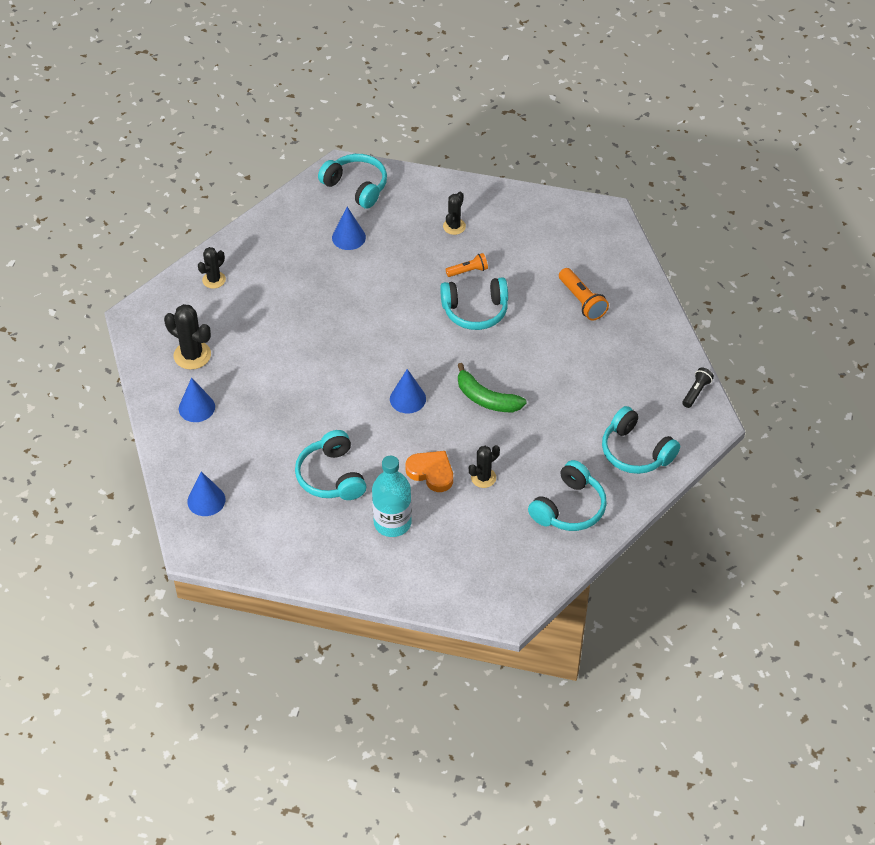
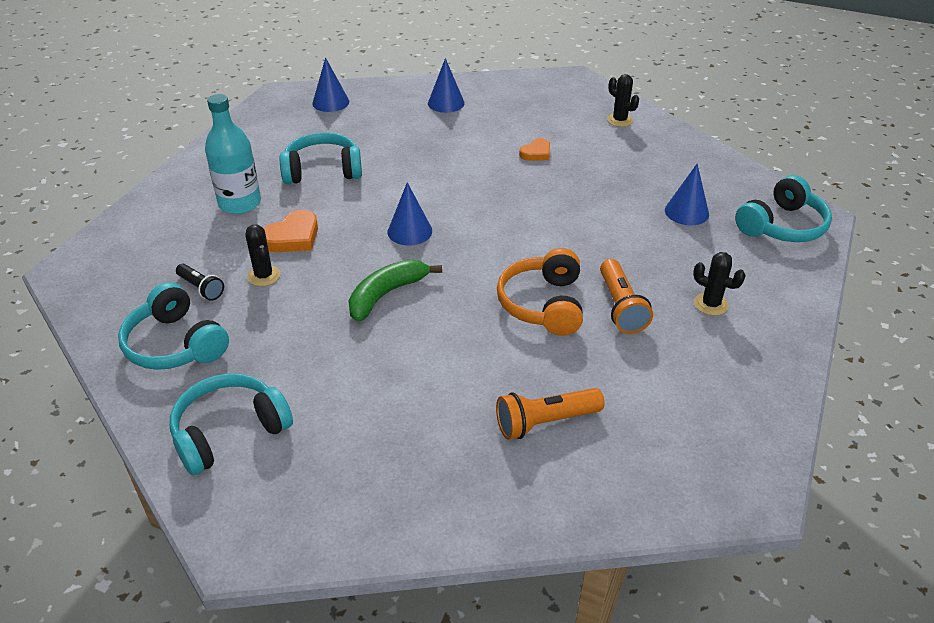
camera: 100 degrees right, 10 degrees down
black cactus [164,304,211,370] -> none
turquoise headphones [440,277,508,330] -> orange headphones [497,248,583,336]
orange flashlight [445,253,488,277] -> orange flashlight [600,259,653,334], size x1.53
black flashlight [682,367,714,408] -> black flashlight moved to [176,264,224,301]
none -> orange heart [519,138,550,161]

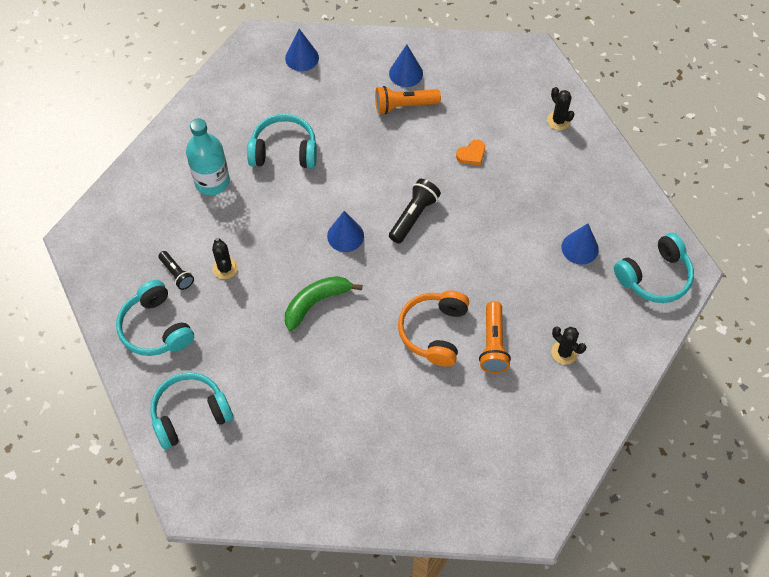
camera: 10 degrees right, 20 degrees up
orange heart [264,210,318,252] -> none
orange flashlight [496,388,605,440] -> orange flashlight moved to [375,86,441,114]
none -> black flashlight [389,179,441,244]

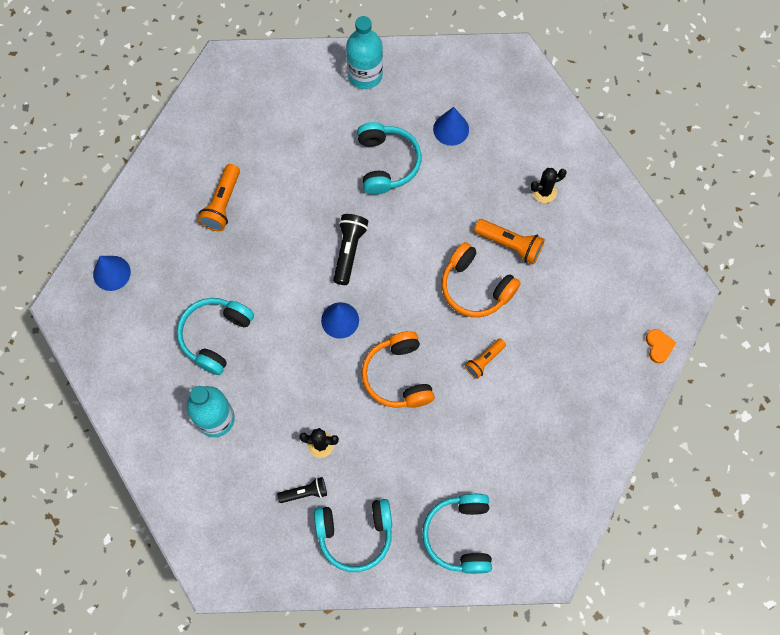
camera: 65 degrees left, 10 degrees up
green banana [285,276,362,331] -> orange headphones [361,331,434,408]
blue cone [389,45,423,87] -> none
black flashlight [389,179,441,244] -> black flashlight turned 45 degrees clockwise [333,214,368,285]
orange heart [456,140,485,165] -> orange heart moved to [646,329,676,363]
black cactus [547,87,575,130] -> none
turquoise headphones [614,233,694,303] -> turquoise headphones moved to [357,122,421,195]
none -> turquoise bottle [346,16,383,89]
none -> orange flashlight [465,339,506,379]

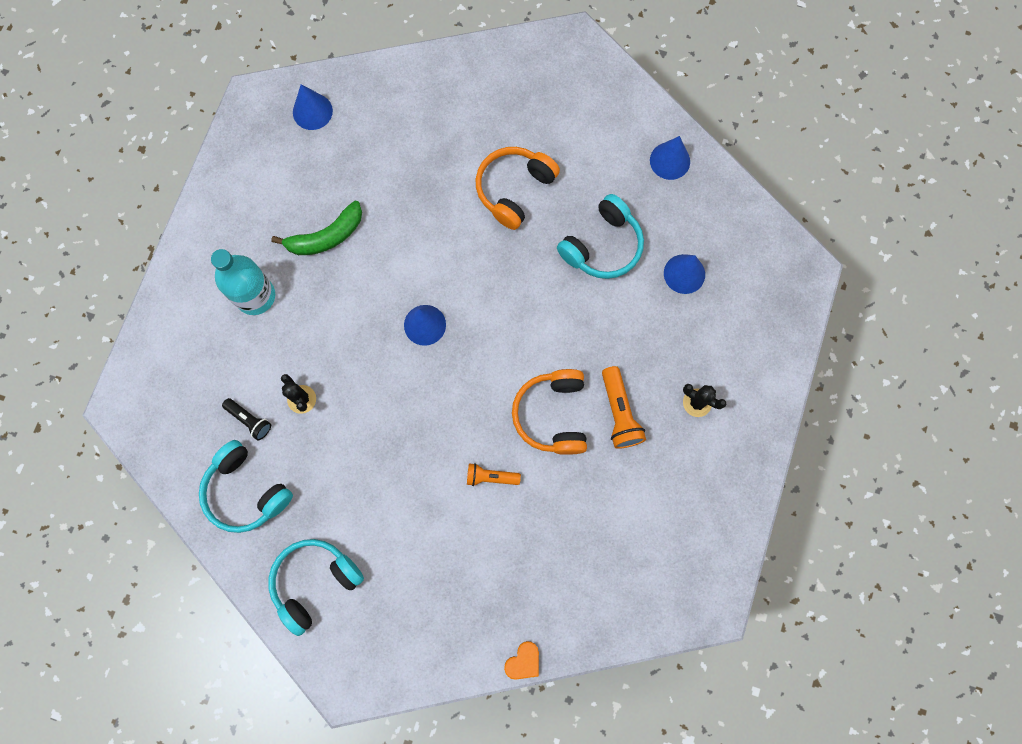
camera: 50 degrees right, 5 degrees up
turquoise headphones [177,298,254,375] -> green banana [271,201,362,255]
orange flashlight [198,164,240,231] -> none
black flashlight [333,214,368,285] -> none
turquoise bottle [346,16,383,89] -> blue cone [650,136,690,180]
orange headphones [361,331,434,408] -> orange headphones moved to [476,147,560,230]
orange heart [646,329,676,363] -> orange heart moved to [504,641,539,680]

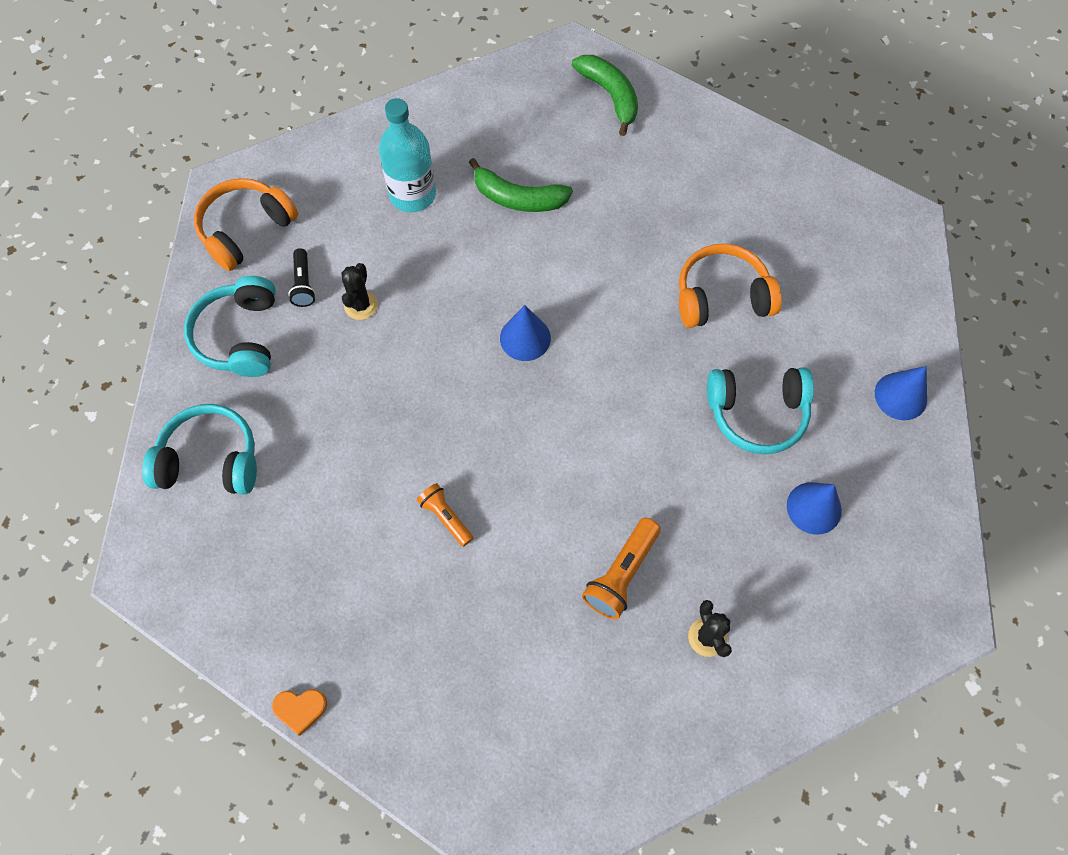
camera: 45 degrees right, 10 degrees down
blue cone [293,84,333,130] -> green banana [572,55,638,136]
orange headphones [512,369,587,455] -> orange headphones moved to [194,178,298,271]

